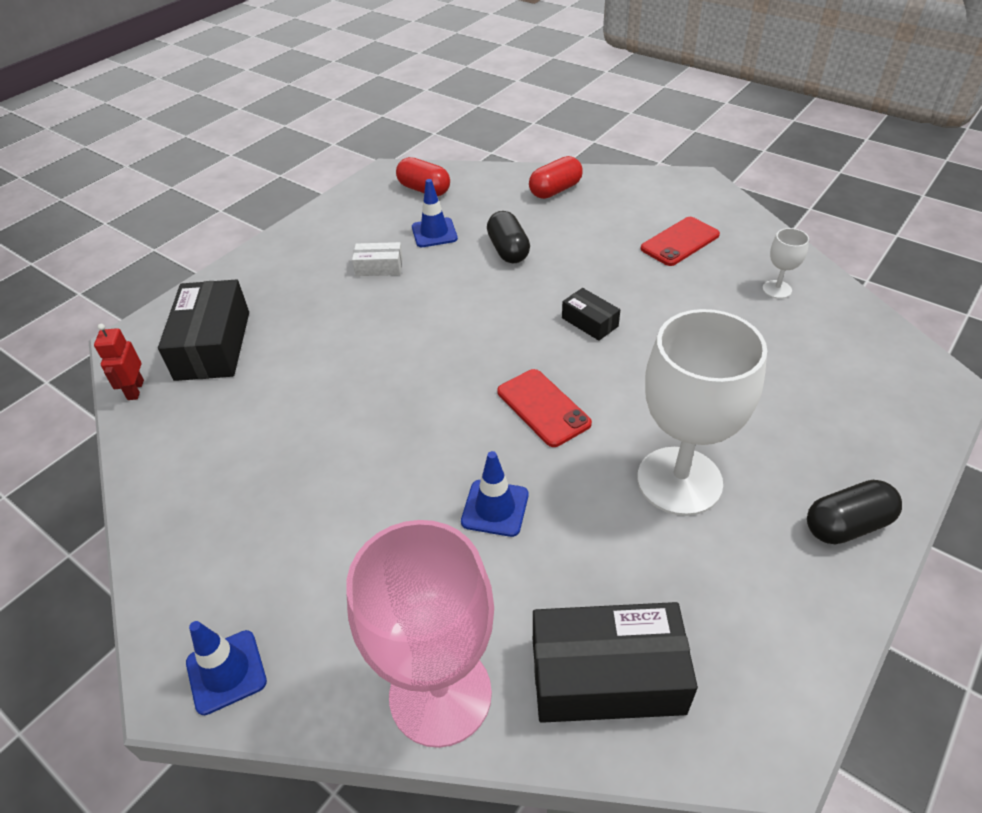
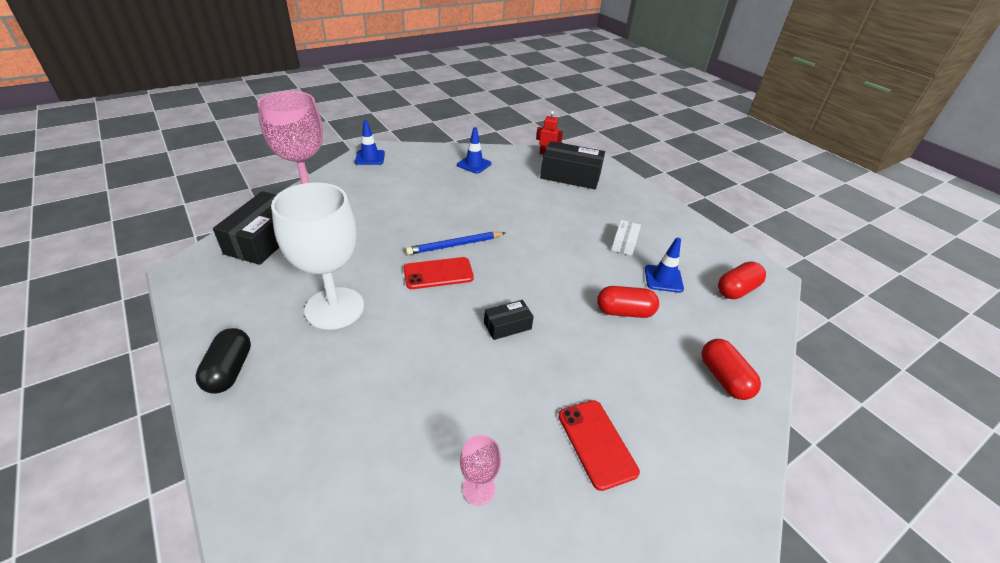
camera: 105 degrees right, 5 degrees down
blue traffic cone [461,451,529,537] -> blue traffic cone moved to [457,127,492,174]
black capsule [487,211,530,263] -> red capsule [597,286,659,318]
white goblet [763,228,809,299] -> pink goblet [460,435,501,506]
none -> blue pencil [406,232,505,255]

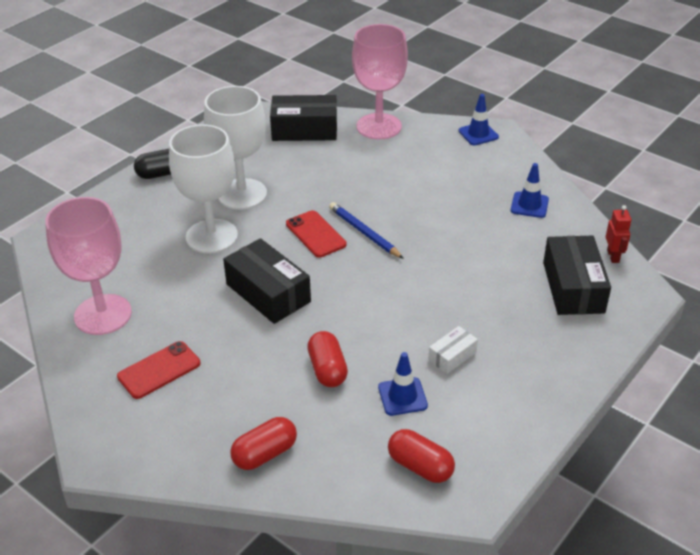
camera: 75 degrees right, 0 degrees up
pink goblet [460,435,501,506] -> pink goblet [45,197,132,335], size x2.36
black box [484,300,534,340] -> black box [223,238,311,324], size x1.95
white box [612,220,641,256] -> white box turned 45 degrees counterclockwise [428,326,478,374]
none -> white goblet [169,124,238,254]

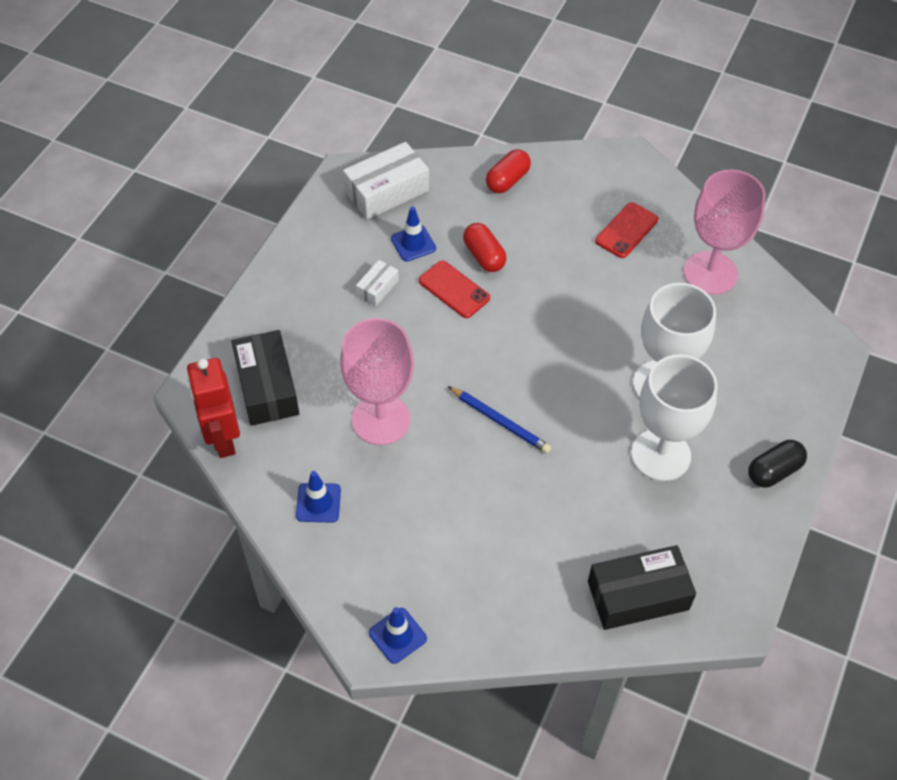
camera: 165 degrees right, 15 degrees up
black box [223,238,311,324] -> none
red phone [286,210,346,258] -> red phone moved to [419,260,490,318]
pink goblet [352,24,408,140] -> pink goblet moved to [340,318,414,445]
red capsule [388,429,455,483] -> white box [343,142,429,220]
red robot [606,205,631,263] -> red robot [187,358,240,458], size x1.94

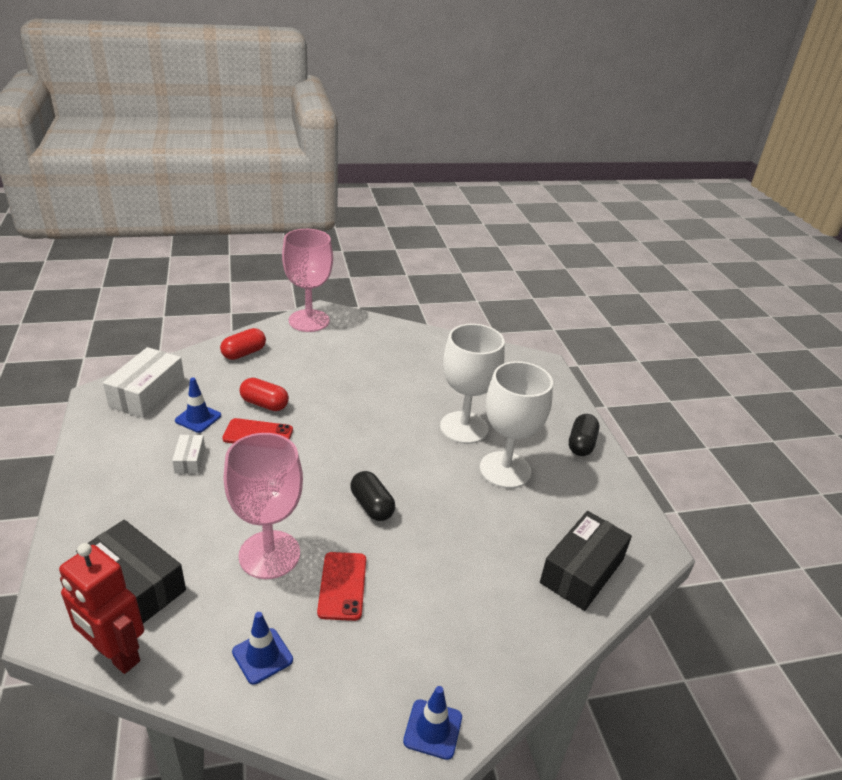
camera: 40 degrees left, 20 degrees down
blue pencil [448,386,552,454] -> black capsule [350,471,395,521]
red capsule [486,149,531,193] -> red capsule turned 45 degrees clockwise [220,328,266,360]
red phone [595,202,658,258] -> red phone moved to [317,552,366,621]
pink goblet [683,170,766,295] -> pink goblet moved to [282,229,333,332]

